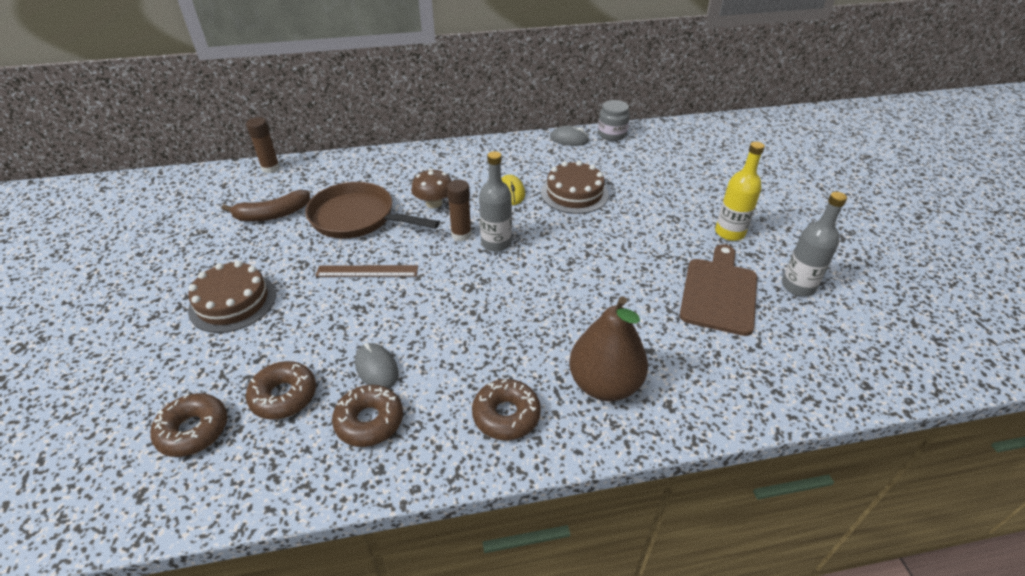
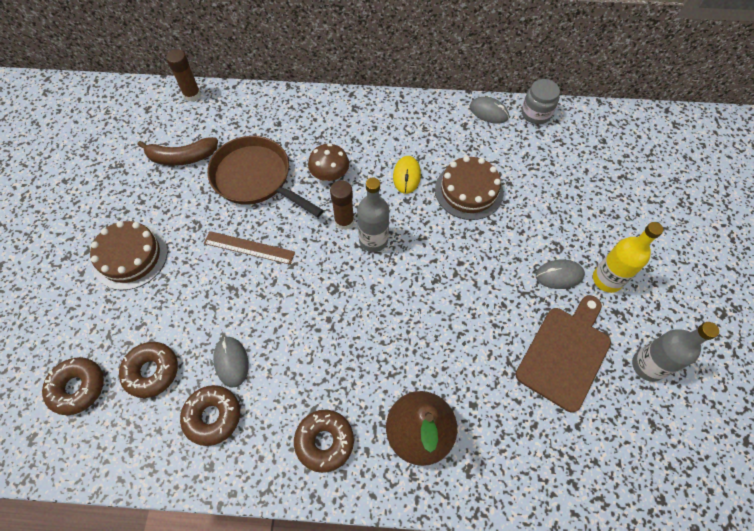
camera: 15 degrees right, 20 degrees up
none -> grey mouse [536,260,585,289]

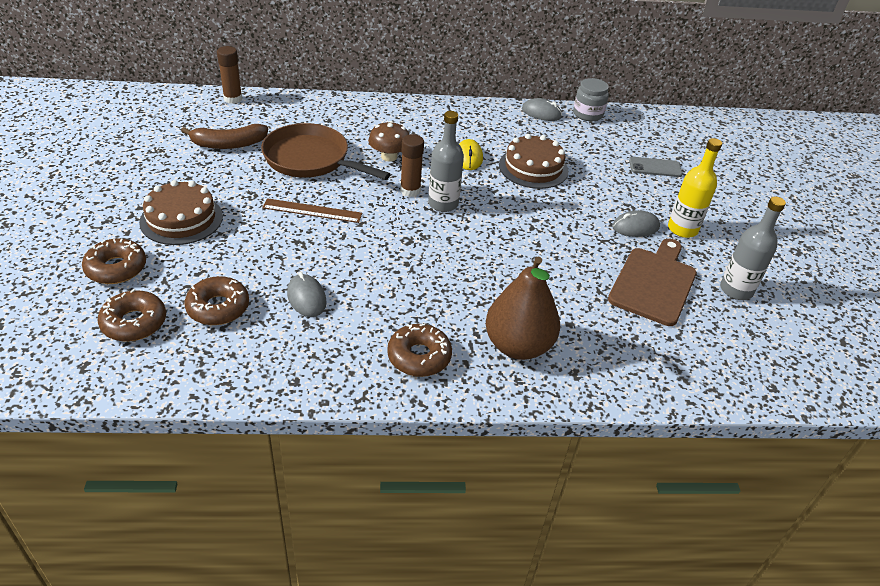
camera: 10 degrees left, 20 degrees down
brown donut [180,385,240,446] -> brown donut moved to [82,238,146,284]
none -> grey phone [629,157,683,177]

